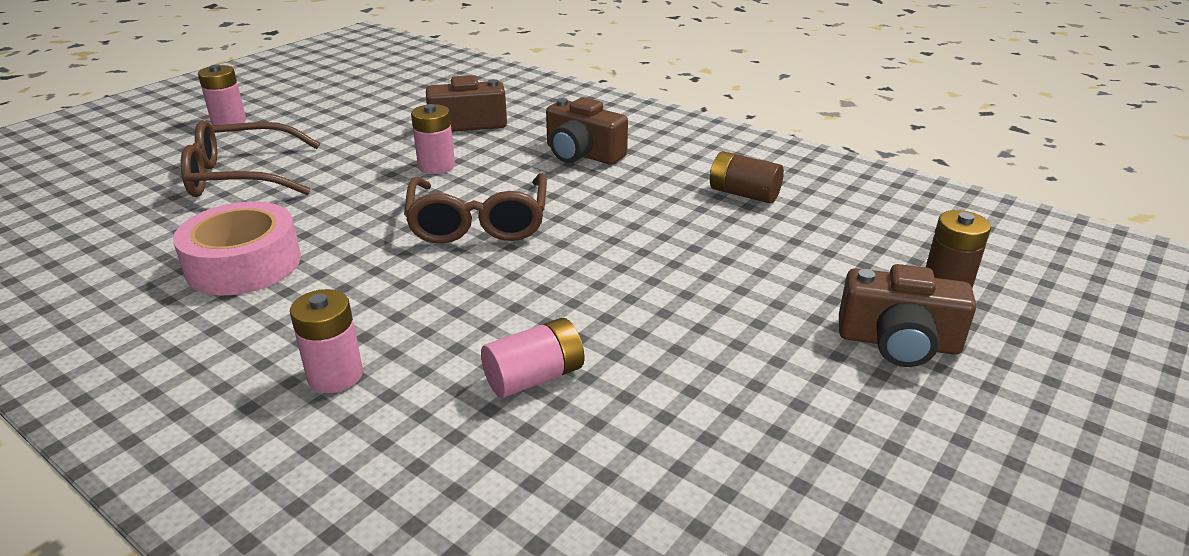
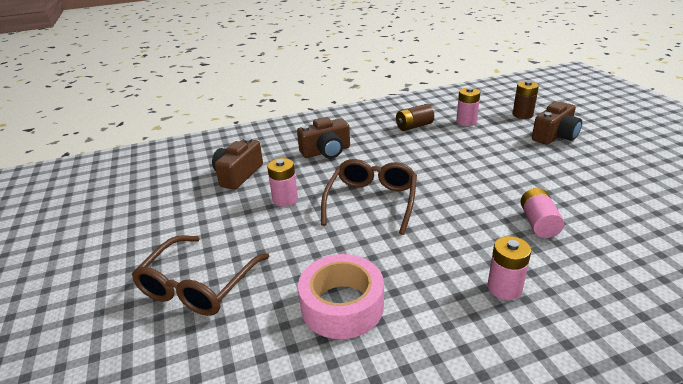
camera: 55 degrees left, 0 degrees up
pink battery [198,64,246,125] -> pink battery moved to [456,88,480,126]
brown glasses [404,173,547,244] -> brown glasses turned 105 degrees counterclockwise [321,159,417,235]

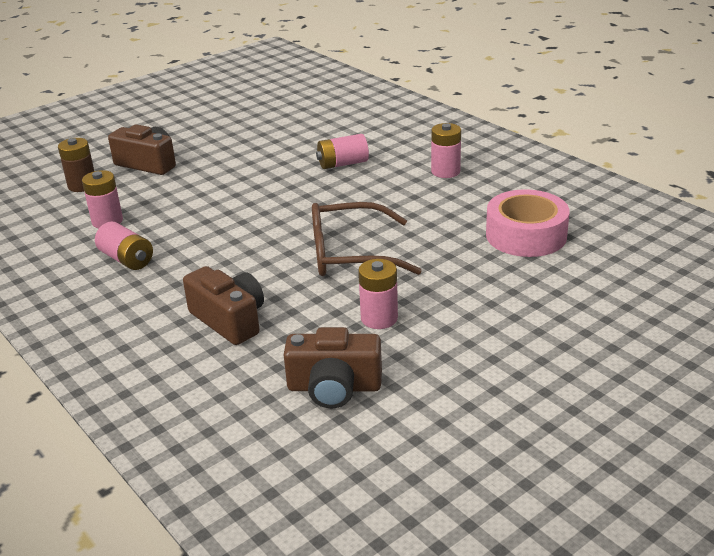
camera: 110 degrees left, 0 degrees up
brown glasses [132,235,270,316] -> none
brown battery [396,104,434,131] -> pink battery [95,222,153,270]

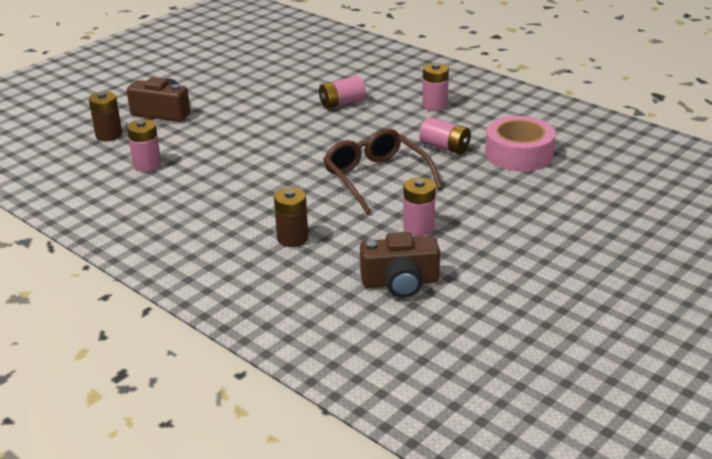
camera: 10 degrees left, 0 degrees up
pink battery [95,222,153,270] -> pink battery moved to [419,117,471,154]
brown camera [183,266,264,345] -> brown battery [274,188,308,247]
brown glasses [312,202,422,276] -> brown glasses turned 75 degrees clockwise [323,128,443,214]

